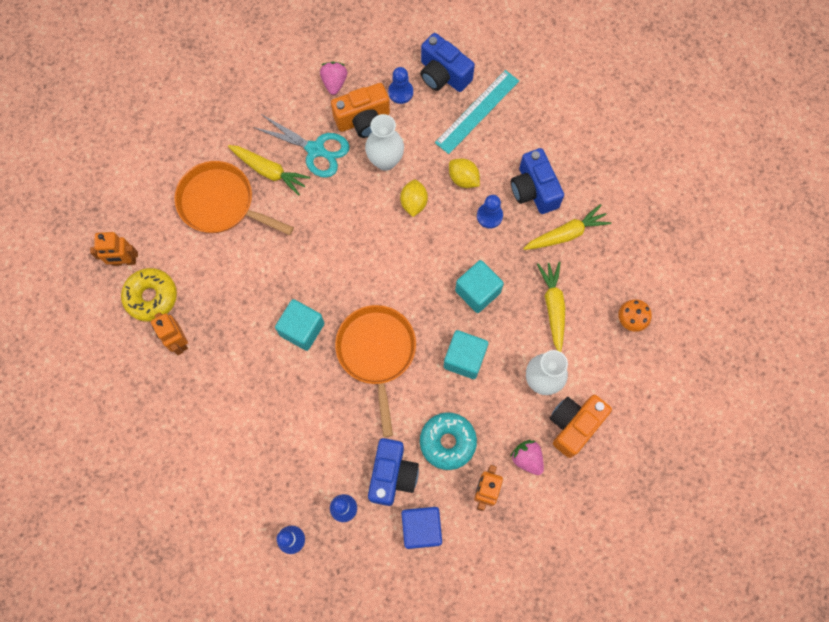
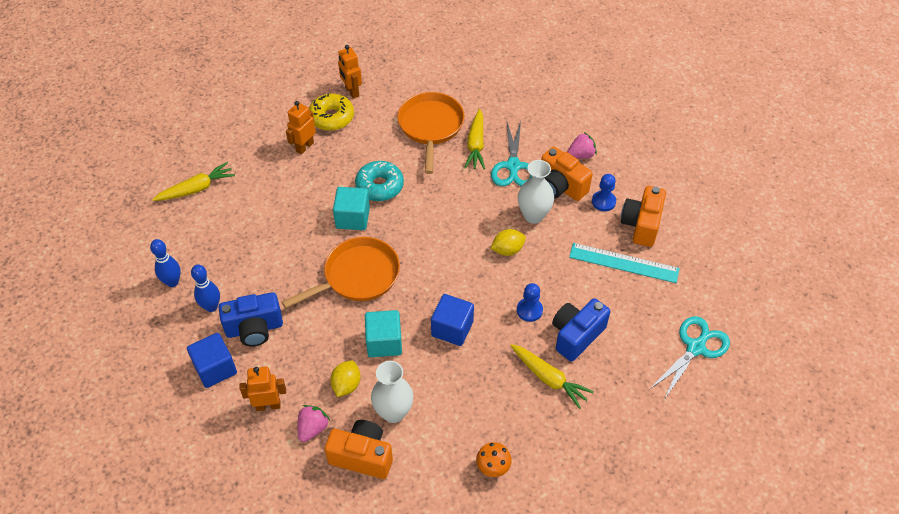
camera: 65 degrees right, 20 degrees down
blue camera [420,33,475,92] -> orange camera [621,186,666,247]
turquoise donut [420,412,477,470] -> turquoise donut moved to [355,161,404,201]
yellow lemon [449,158,480,188] -> yellow lemon moved to [330,360,360,397]
turquoise cube [455,260,504,313] -> blue cube [431,294,474,346]
yellow carrot [537,262,565,352] -> yellow carrot moved to [152,162,235,201]
none -> turquoise scissors [649,316,730,398]

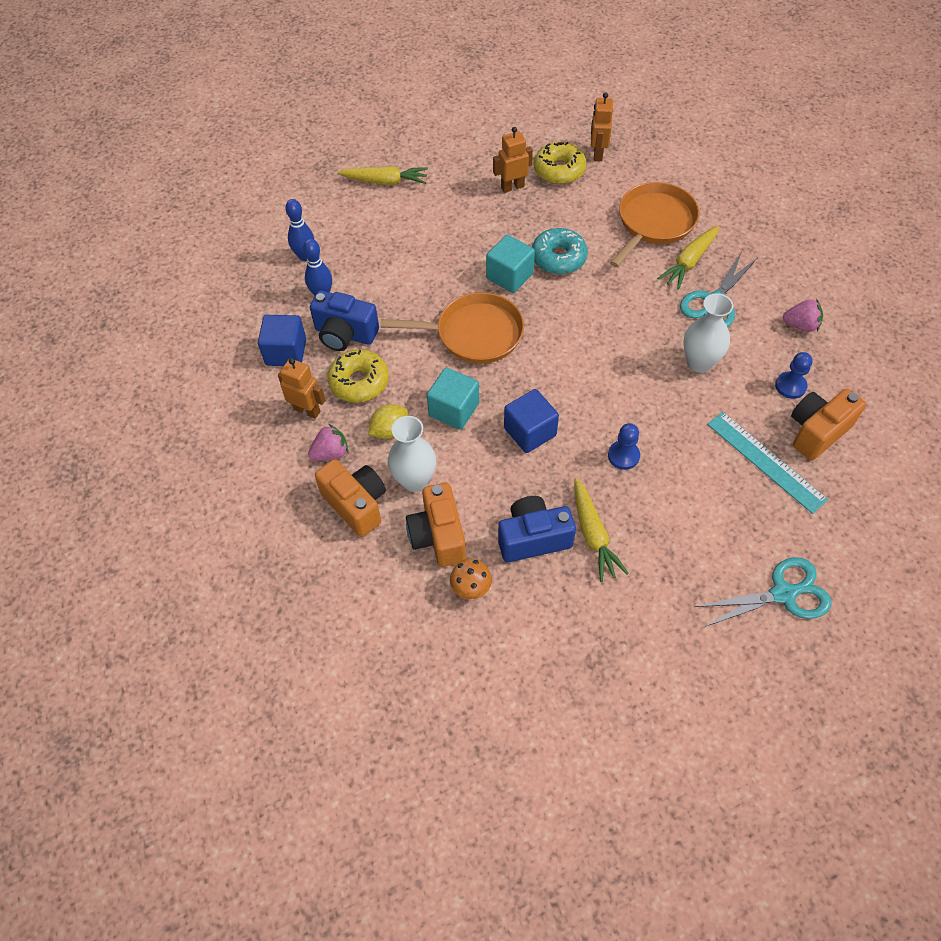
camera: 35 degrees right, 5 degrees up
yellow lemon [490,229,526,256] -> none
orange camera [541,147,593,201] -> orange camera moved to [406,483,466,567]
blue camera [552,298,610,361] -> blue camera moved to [498,496,576,562]
none -> yellow donut [327,349,389,403]

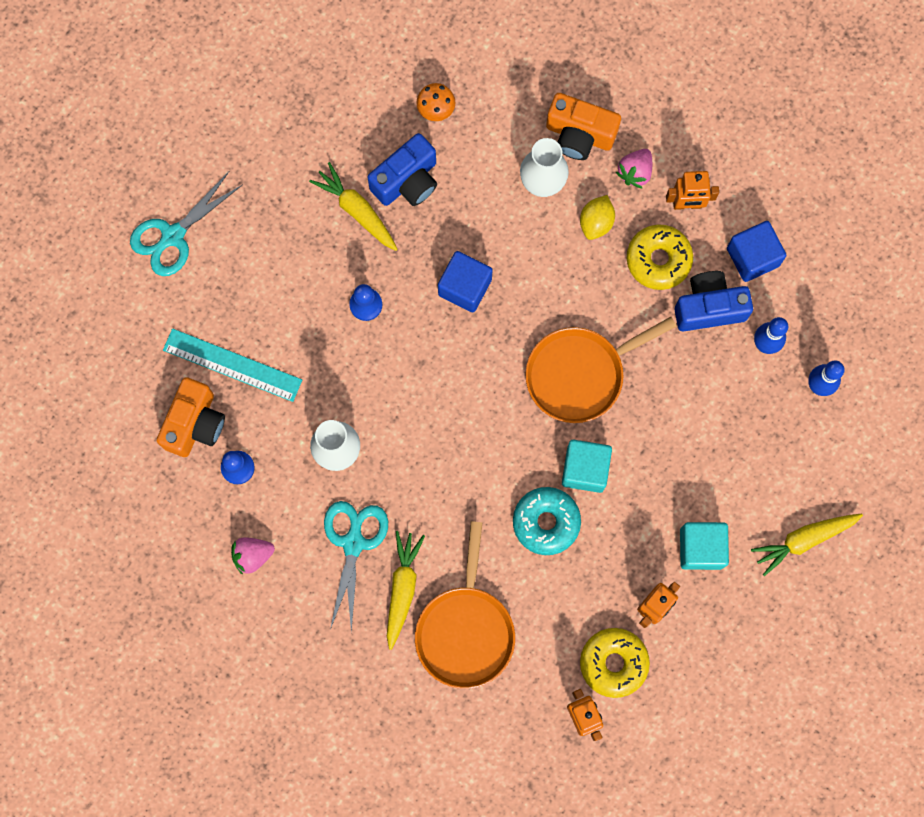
camera: 150 degrees right, 20 degrees up
orange camera [406,483,466,567] -> none
turquoise cube [427,368,479,430] -> turquoise cube moved to [680,522,729,570]

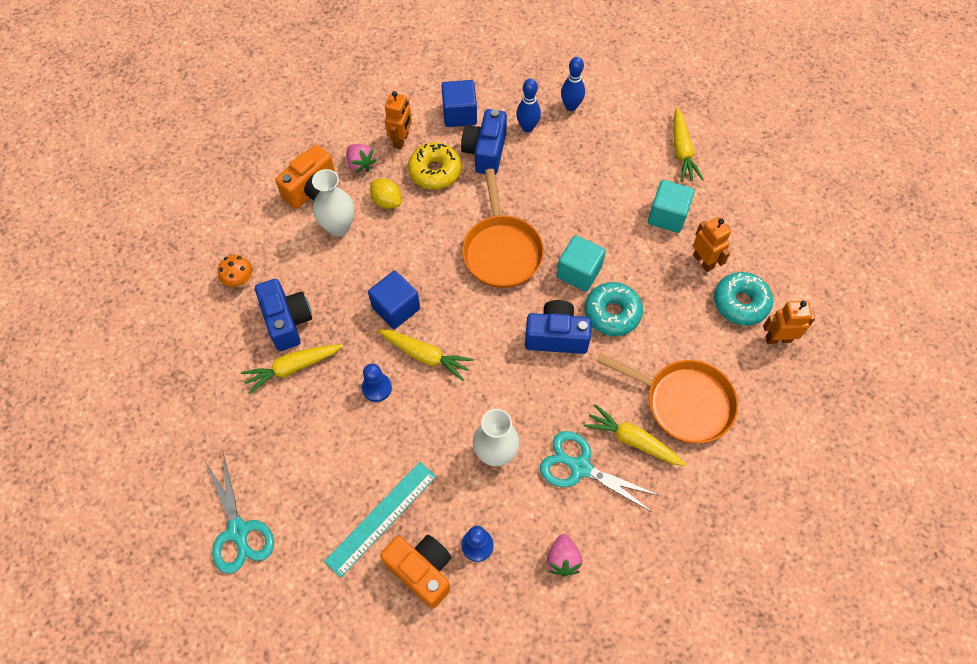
camera: 70 degrees left, 15 degrees down
yellow donut [580,628,650,698] -> turquoise donut [714,272,773,325]
none -> yellow carrot [378,329,474,381]
none -> blue camera [525,300,591,354]

